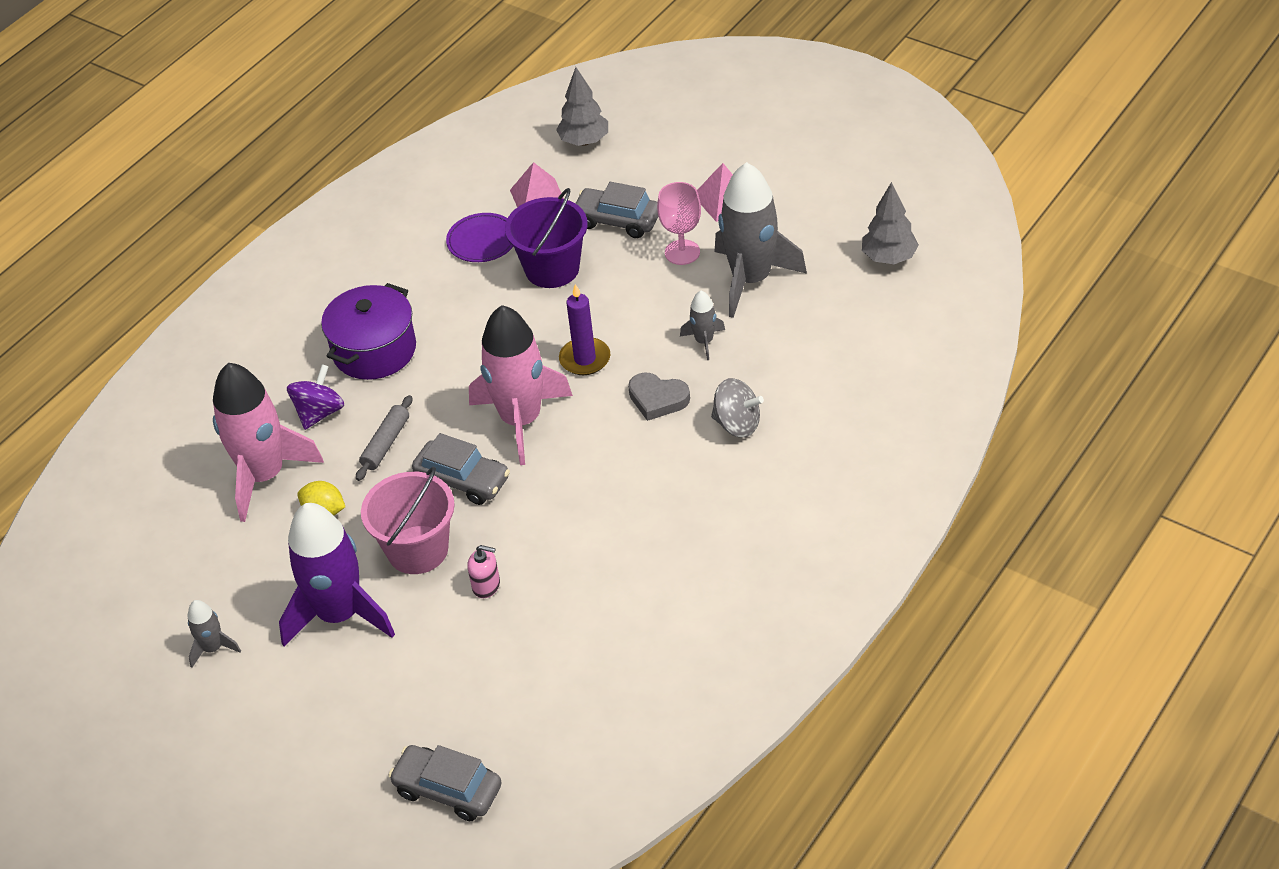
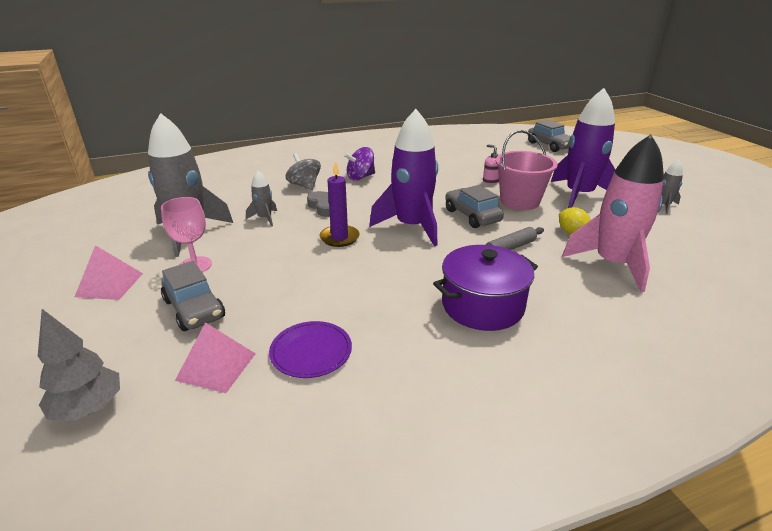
camera: 150 degrees left, 15 degrees down
purple spinning top [287,364,344,430] -> purple spinning top moved to [344,147,375,181]
pink rocket [469,305,573,465] -> purple rocket [369,109,438,246]
purple bucket [505,188,588,288] -> none
grey tree [862,182,919,264] -> none

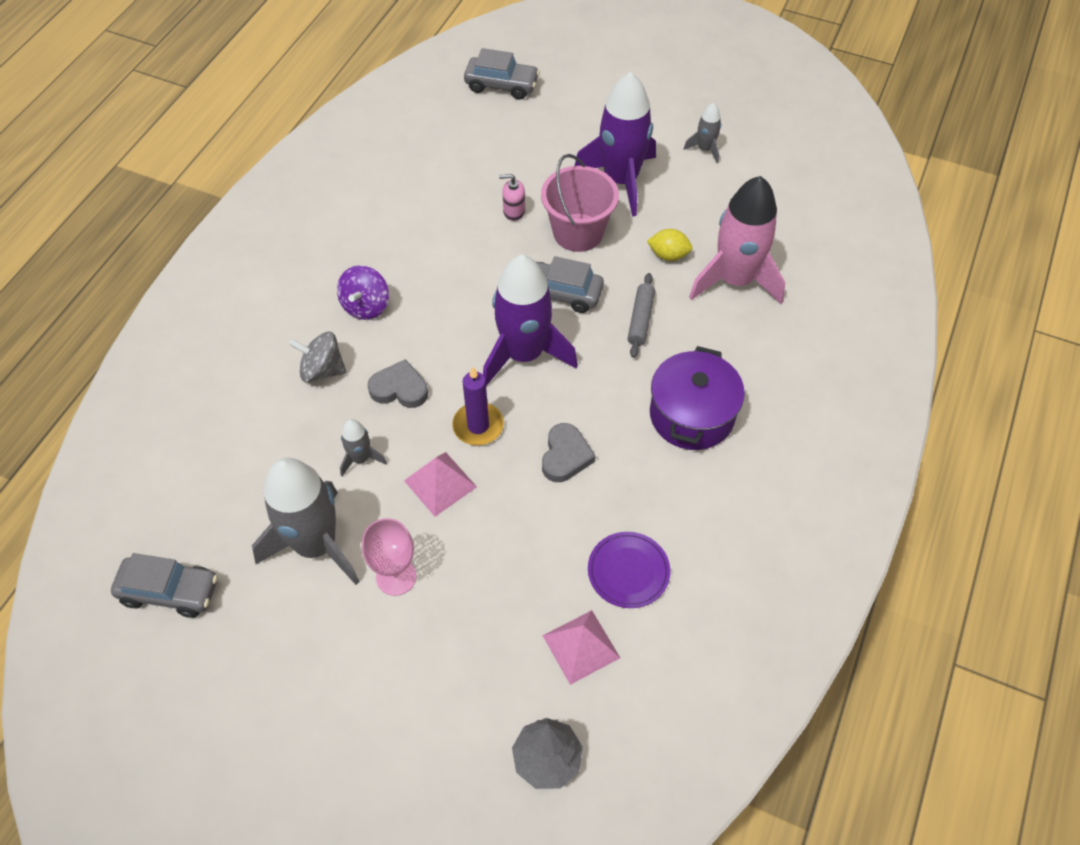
camera: 45 degrees left, 25 degrees up
pink pyramid [75,245,143,300] -> pink pyramid moved to [404,452,477,517]
grey car [161,261,225,331] -> grey car moved to [111,553,218,618]
none -> grey heart [542,423,596,482]

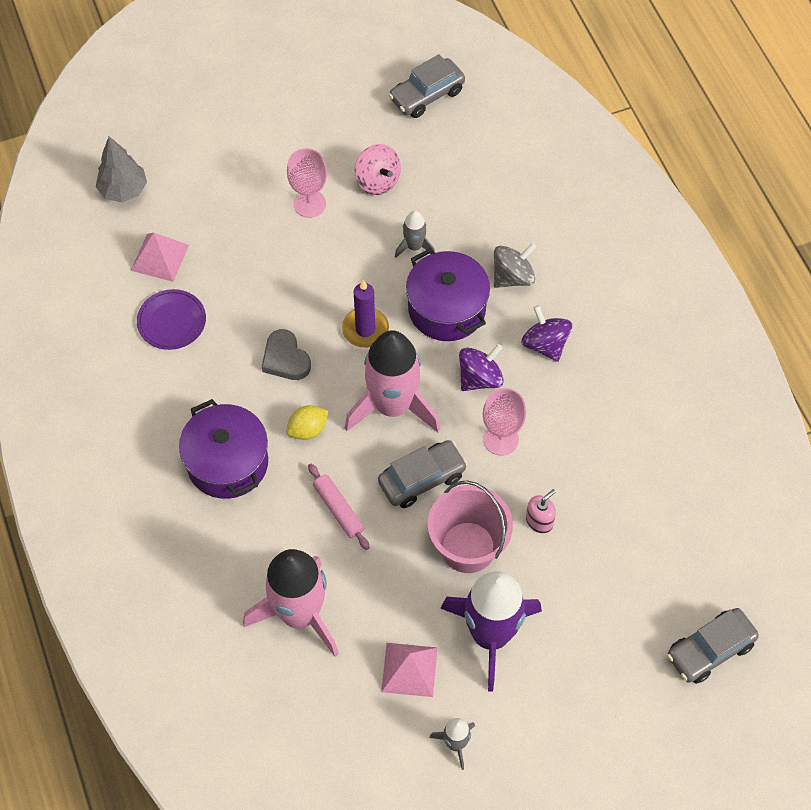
camera: 135 degrees right, 5 degrees up
grey rocket [252,458,360,585] -> pink spinning top [354,144,401,195]
grey heart [368,359,428,408] -> purple pot [406,248,490,341]
pink pyramid [404,452,477,517] -> pink pyramid moved to [381,643,438,697]
purple rocket [483,255,578,386] -> pink rocket [345,330,440,433]
grey rolling pin [628,273,655,358] -> pink rolling pin [308,464,370,550]
yellow lemon [647,229,693,261] -> yellow lemon moved to [286,405,328,440]
none -> purple spinning top [459,344,504,391]
none -> pink goblet [482,388,526,456]

